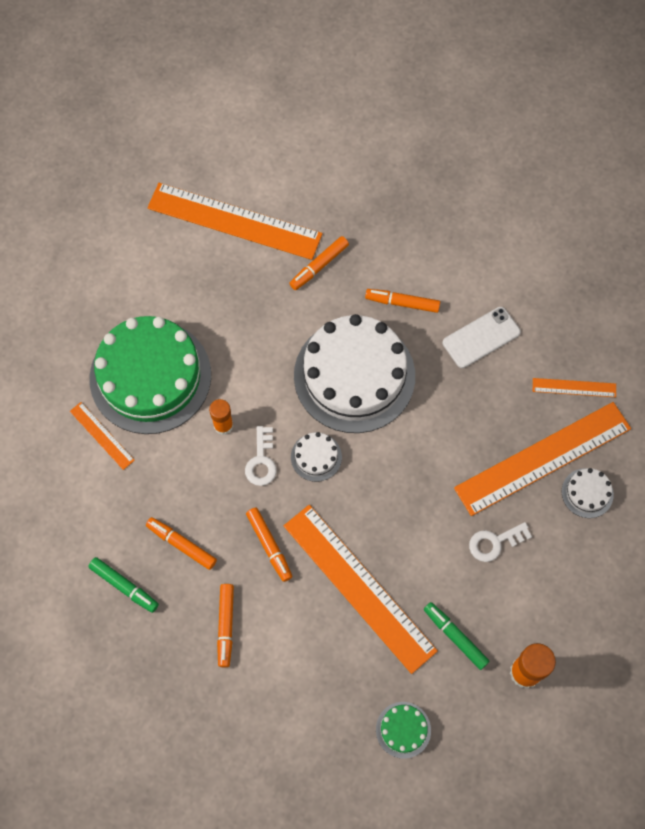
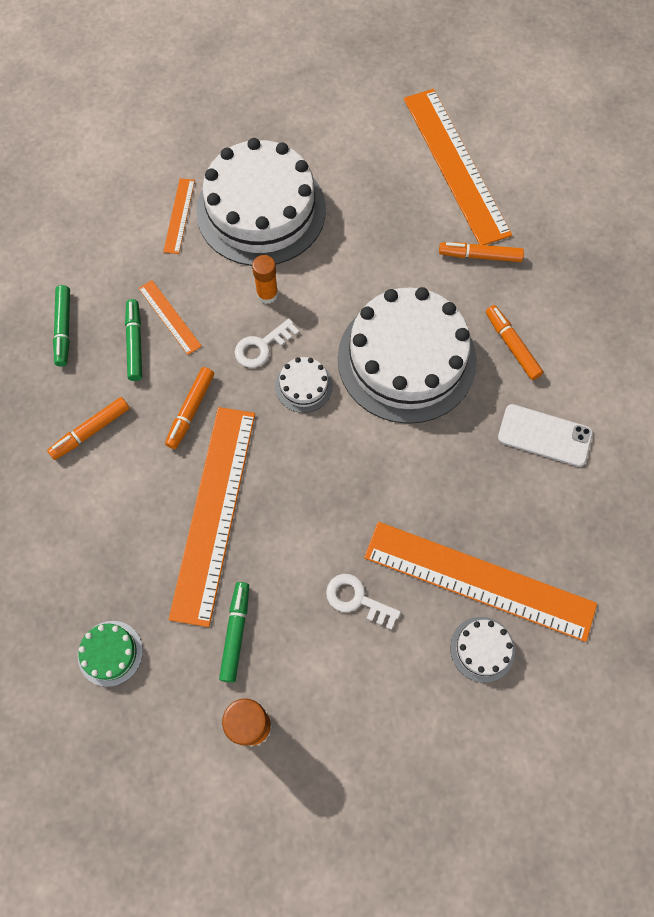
camera: 50 degrees right, 0 degrees up
green cake [90,316,211,434] -> white cake [196,138,326,266]
orange marker [146,517,217,570] -> green marker [125,299,142,381]
orange ruler [533,378,616,397] -> orange ruler moved to [138,280,202,355]

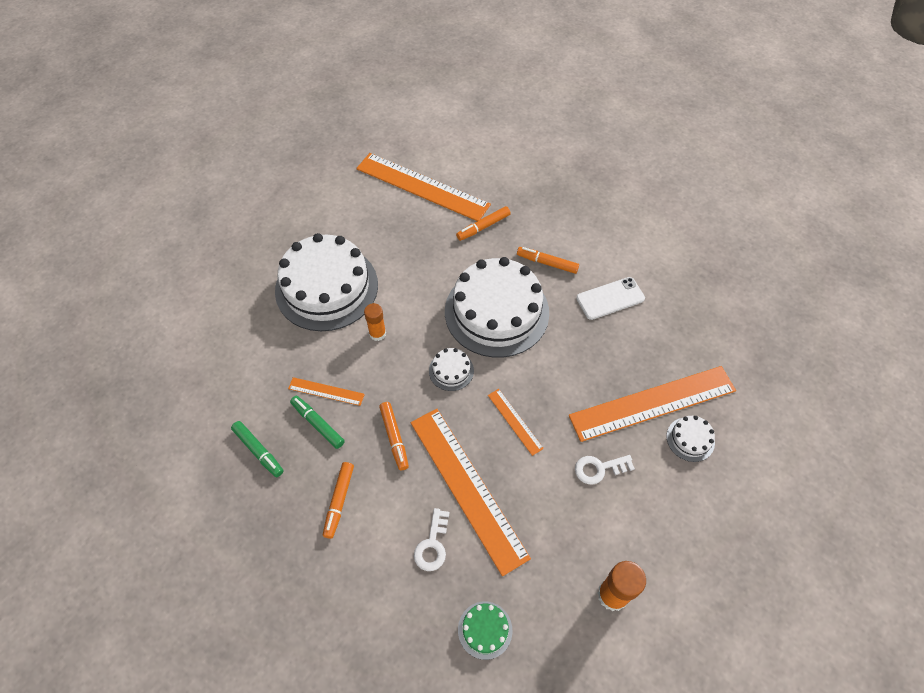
camera: 40 degrees left, 10 degrees down
orange ruler [163,178,195,254] -> orange ruler moved to [488,389,544,456]
green marker [219,582,249,683] -> none
white key [235,319,299,368] -> white key moved to [414,508,450,571]

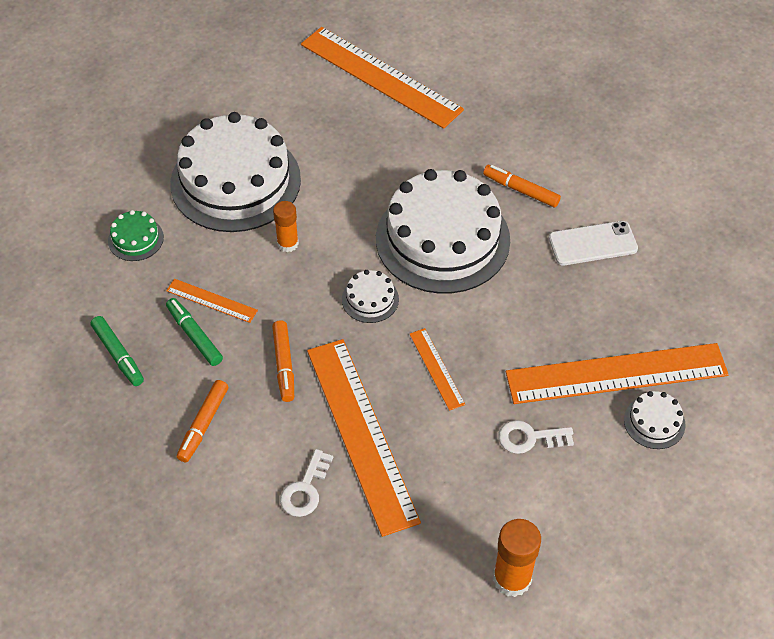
camera: 10 degrees right, 5 degrees down
orange marker [456,206,511,241] -> none
green cake [458,601,512,660] -> green cake moved to [108,210,164,261]

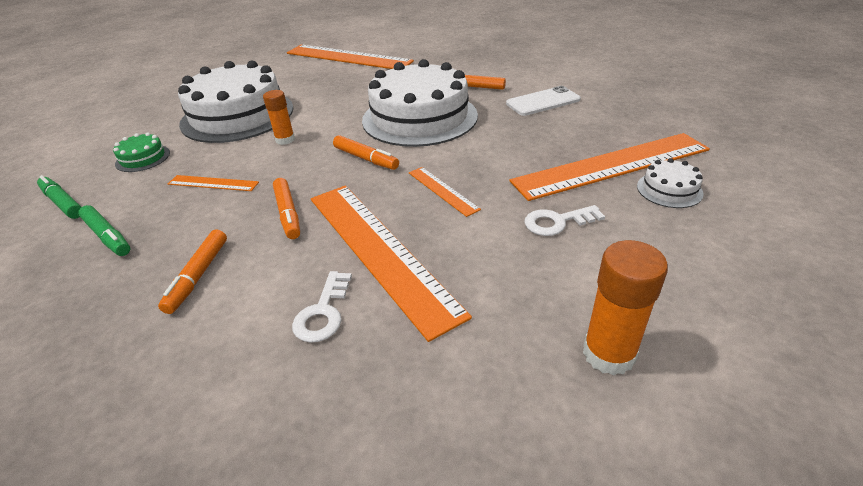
camera: 10 degrees left, 15 degrees down
green marker [166,298,223,366] -> green marker moved to [37,175,81,219]
white cake [342,270,399,323] -> orange marker [333,135,399,170]

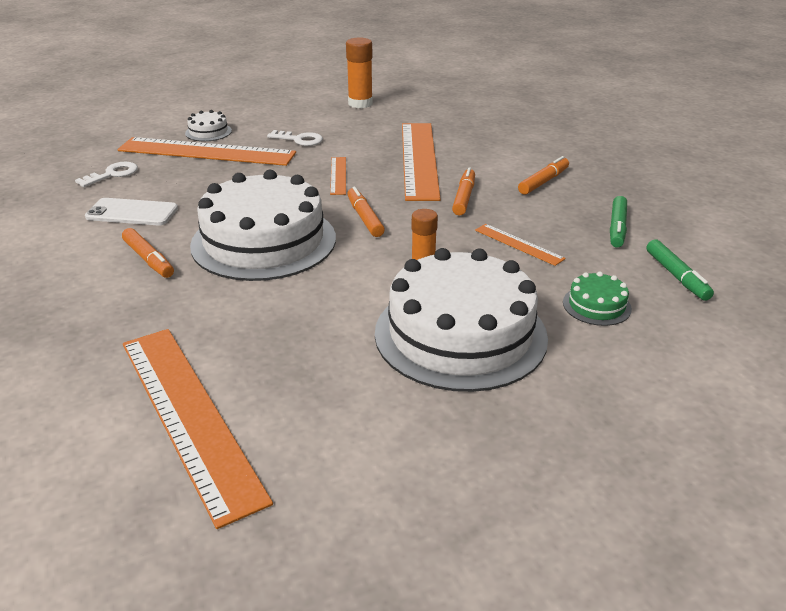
camera: 150 degrees left, 5 degrees down
green marker [78,205,130,256] -> green marker turned 150 degrees counterclockwise [610,196,627,248]
white key [292,271,352,343] -> white key moved to [75,162,138,187]

